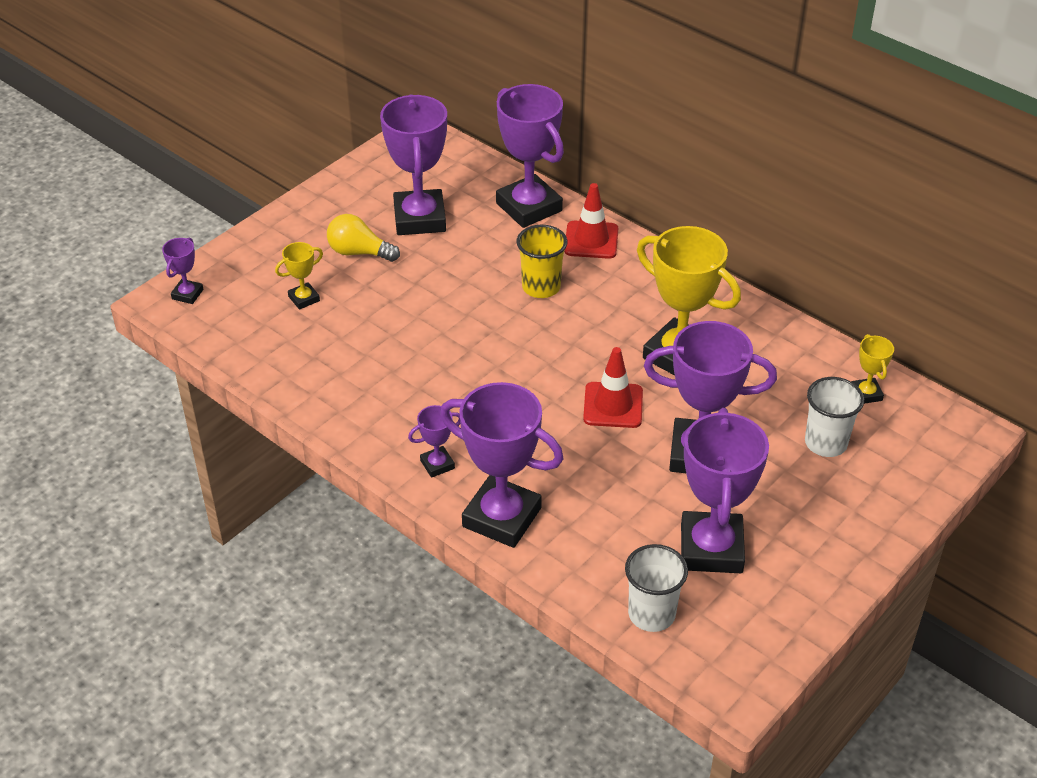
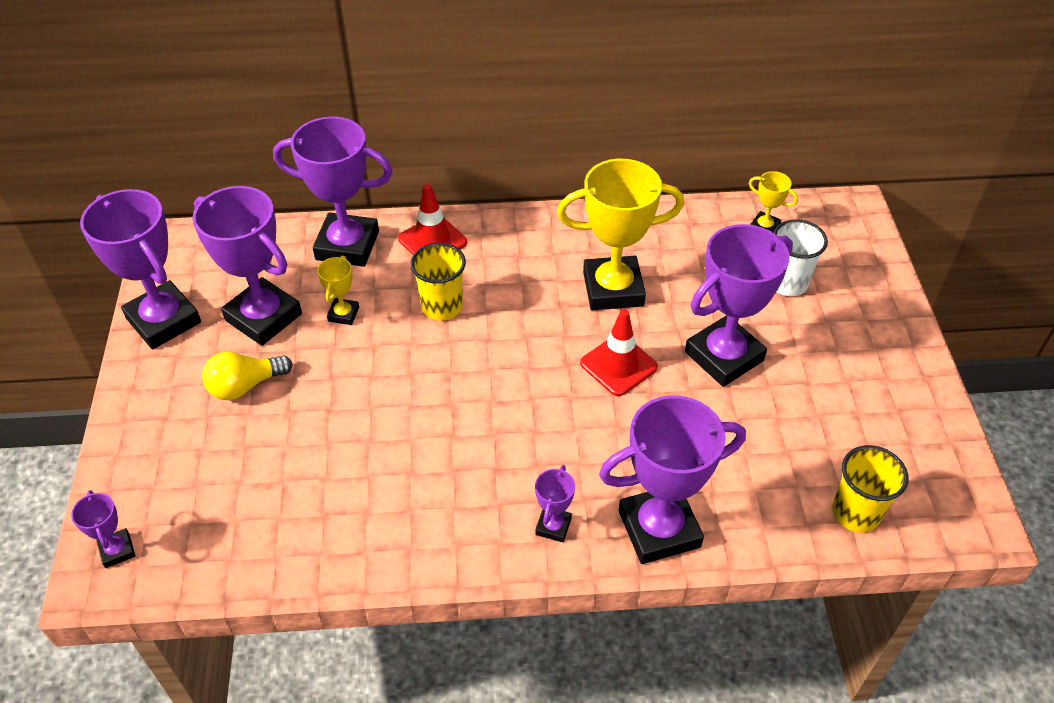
camera: 45 degrees left, 5 degrees up
yellow trophy [275,242,323,310] -> yellow trophy moved to [317,256,359,325]
white cup [625,544,688,632] -> yellow cup [832,445,908,532]
purple trophy [681,408,769,573] -> purple trophy moved to [80,189,201,349]

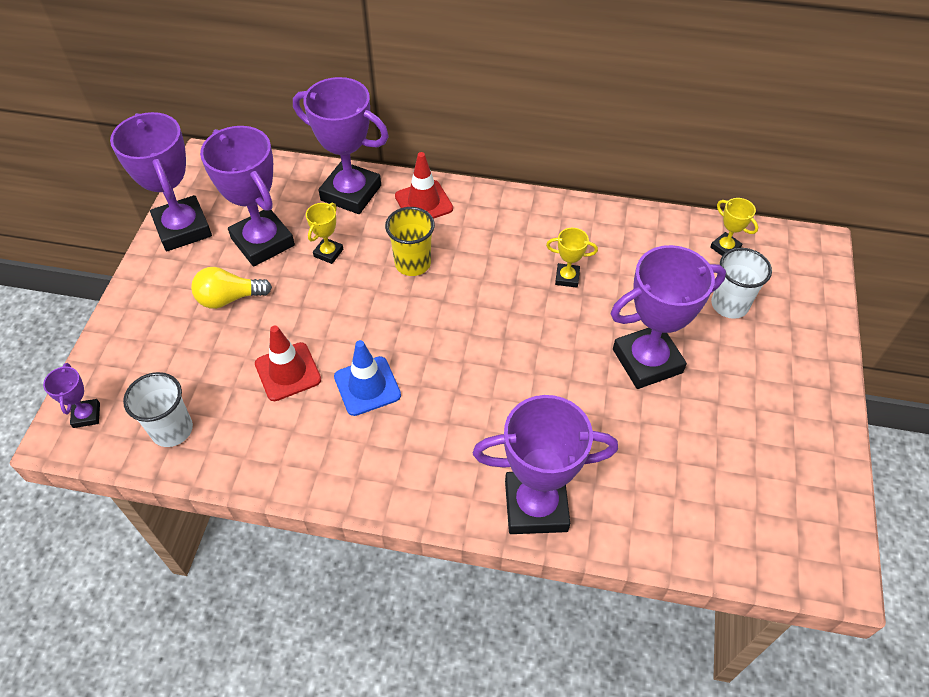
camera: 15 degrees right, 5 degrees up
purple trophy [535,465,575,542] -> none
yellow trophy [557,159,684,310] -> yellow trophy [546,228,598,288], size x0.46
red traffic cone [580,309,658,396] -> red traffic cone moved to [255,326,321,401]
yellow cup [832,445,908,532] -> none
none -> white cup [123,372,193,447]
none -> blue traffic cone [334,340,401,416]

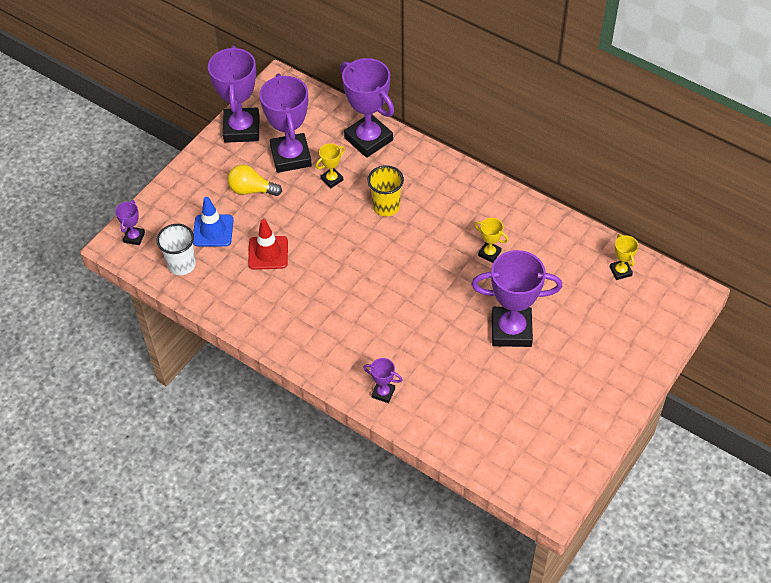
camera: 25 degrees right, 0 degrees up
blue traffic cone [334,340,401,416] -> blue traffic cone moved to [193,197,234,247]
red traffic cone [395,152,453,219] -> none
purple trophy [473,395,618,534] -> purple trophy [363,358,402,403], size x0.46
white cup [711,248,772,319] -> none

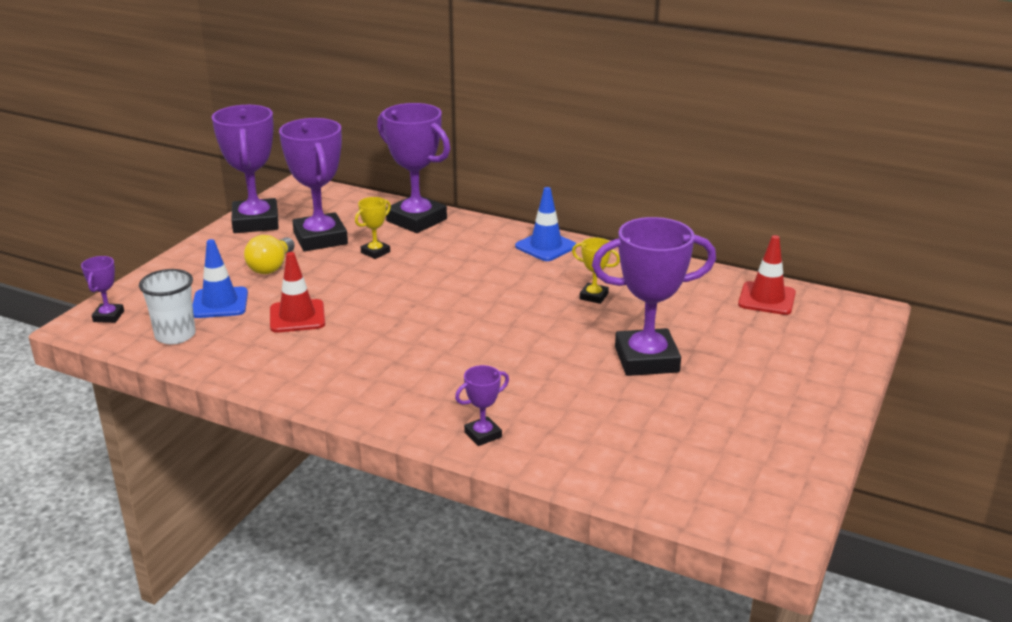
camera: 10 degrees left, 25 degrees down
yellow light bulb [228,165,282,196] -> yellow light bulb turned 75 degrees counterclockwise [244,235,295,274]
purple trophy [363,358,402,403] -> purple trophy turned 45 degrees counterclockwise [455,365,509,446]
yellow cup [367,165,404,216] -> none
yellow trophy [610,234,639,280] -> red traffic cone [738,235,796,315]
none -> blue traffic cone [515,187,577,261]

